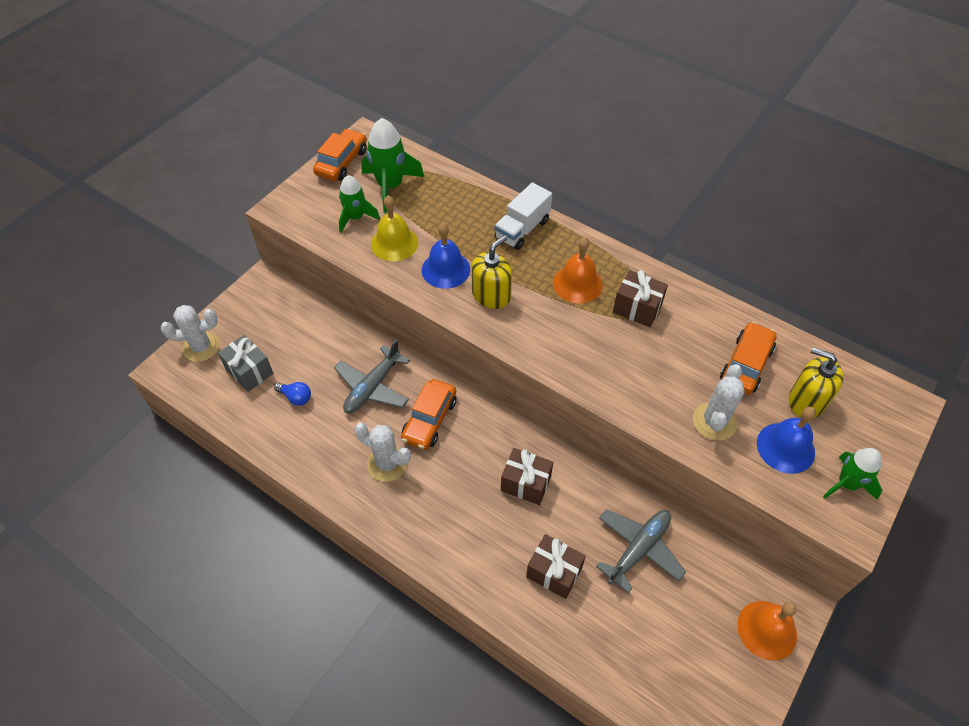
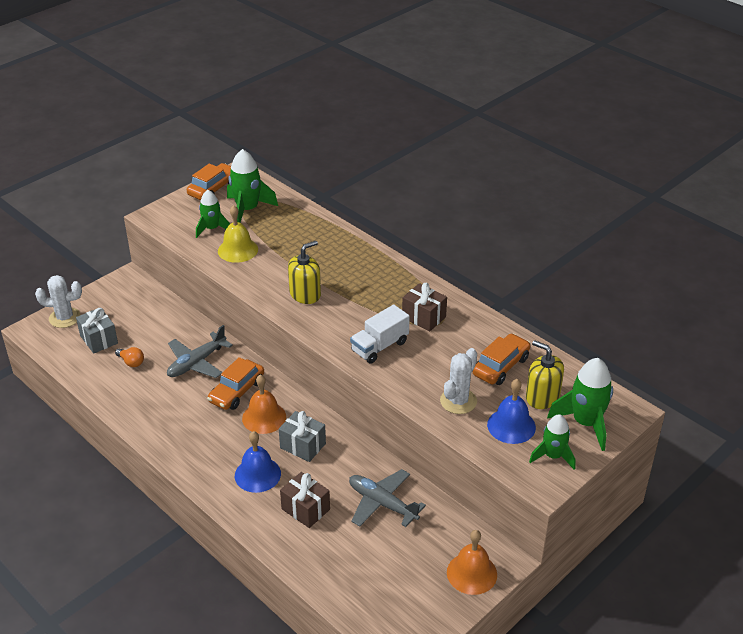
camera: 10 degrees right, 15 degrees down
blue light bulb [274,382,311,406] -> orange light bulb [115,347,144,367]
white cactus [354,423,411,482] -> none
blue bell [422,223,470,289] -> blue bell moved to [235,431,281,493]
white truck [494,182,552,250] -> white truck moved to [350,304,410,364]
brown gift [501,448,553,505] -> grey gift [279,411,326,462]
orange bell [553,237,603,303] -> orange bell moved to [242,374,286,434]
grey plane [596,509,686,593] -> grey plane turned 105 degrees counterclockwise [349,469,426,527]
none -> green rocket [547,358,613,451]

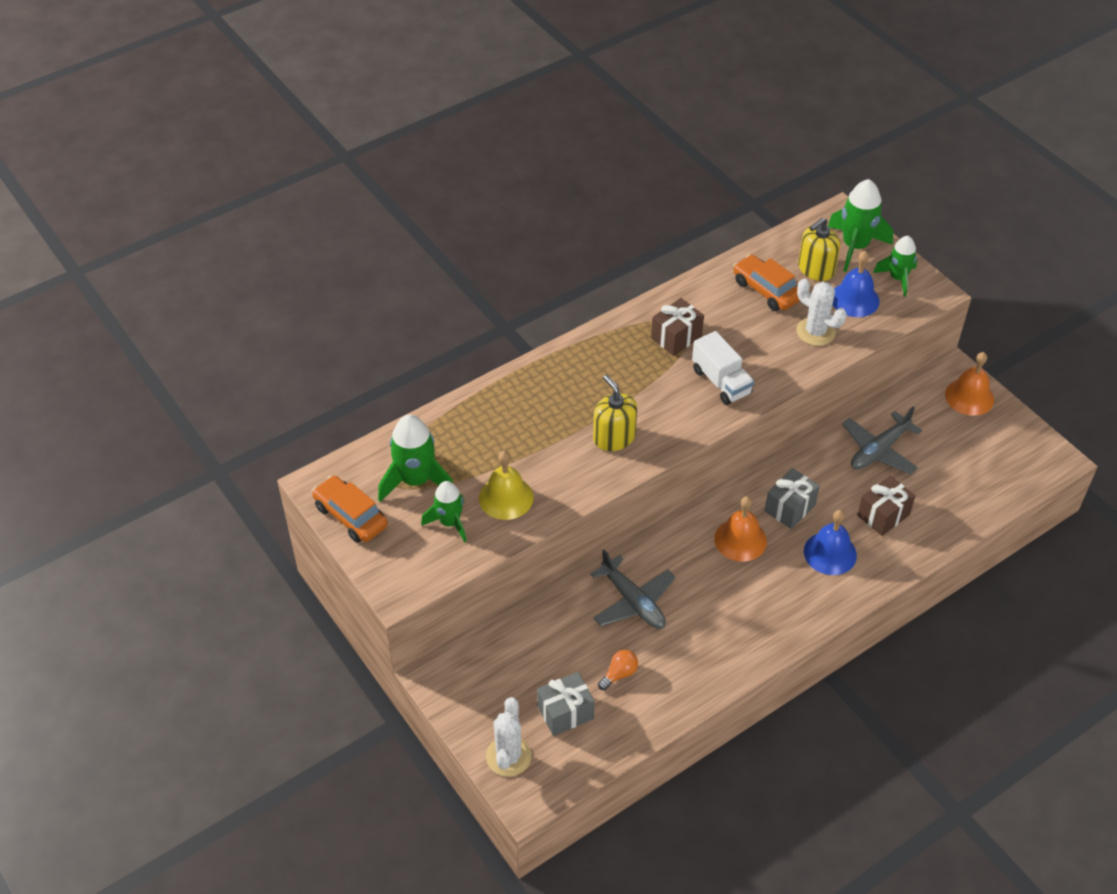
camera: 80 degrees left, 10 degrees up
orange car [207,357,264,410] -> none

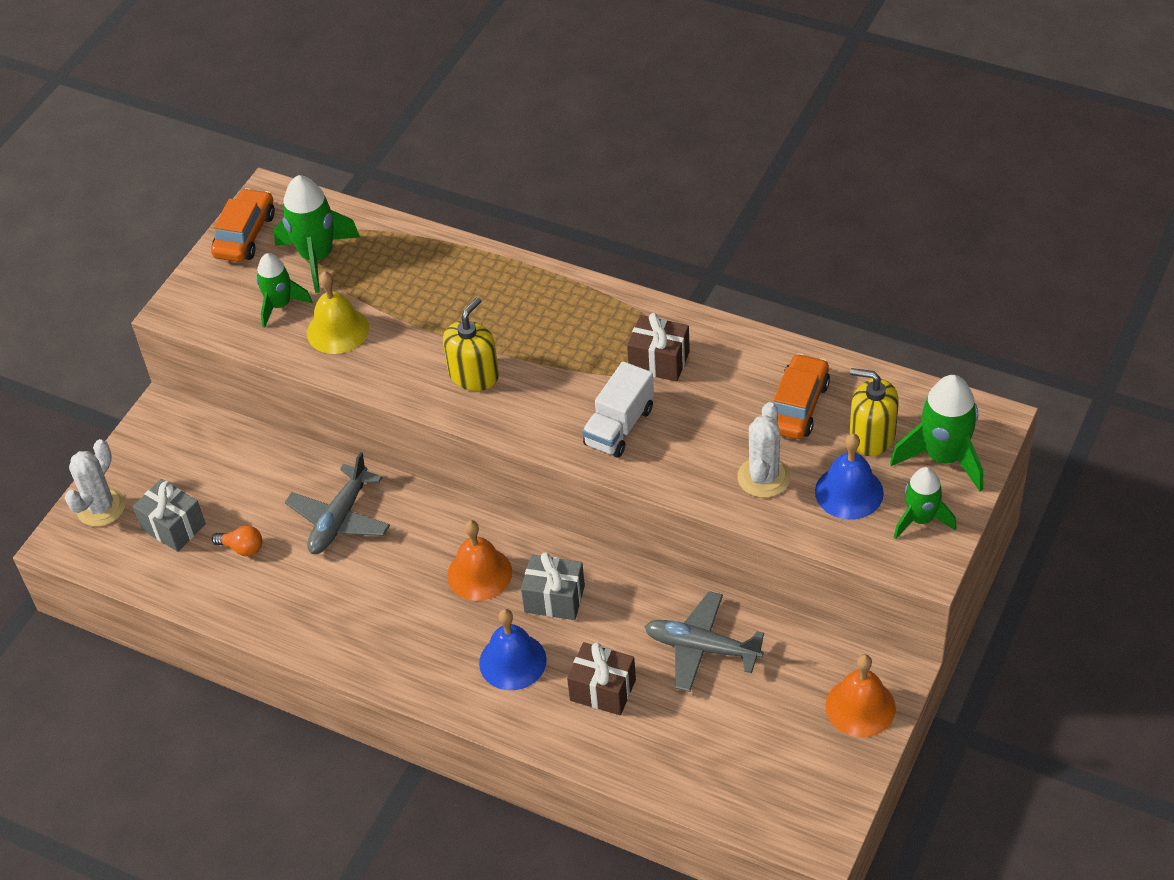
camera: 65 degrees right, 0 degrees up
white cactus [486,697,532,777] -> white cactus turned 45 degrees counterclockwise [65,439,126,527]

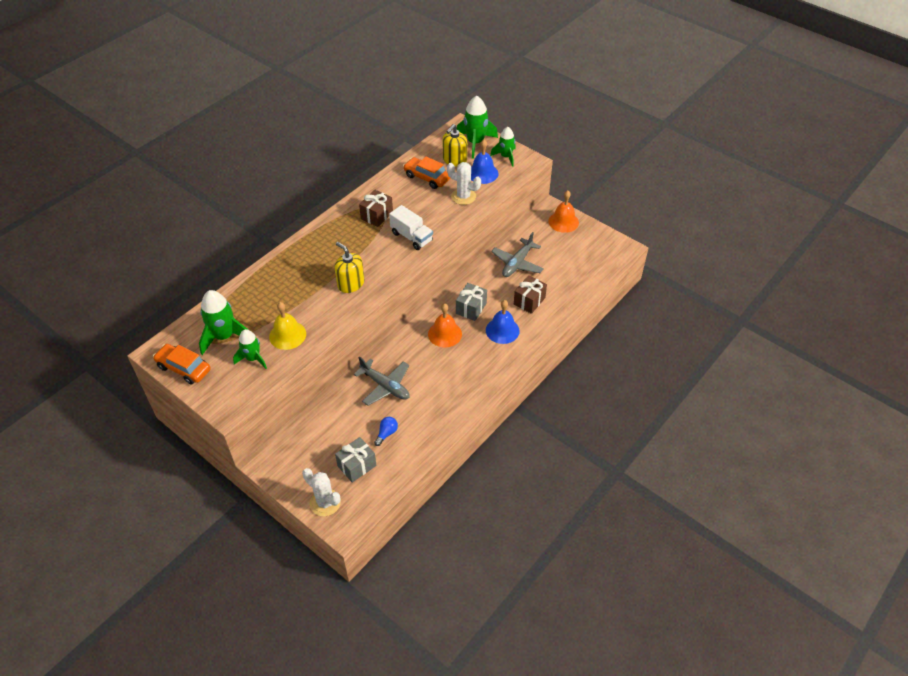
camera: 80 degrees left, 0 degrees up
orange light bulb [212,525,262,556] -> blue light bulb [374,417,398,446]

